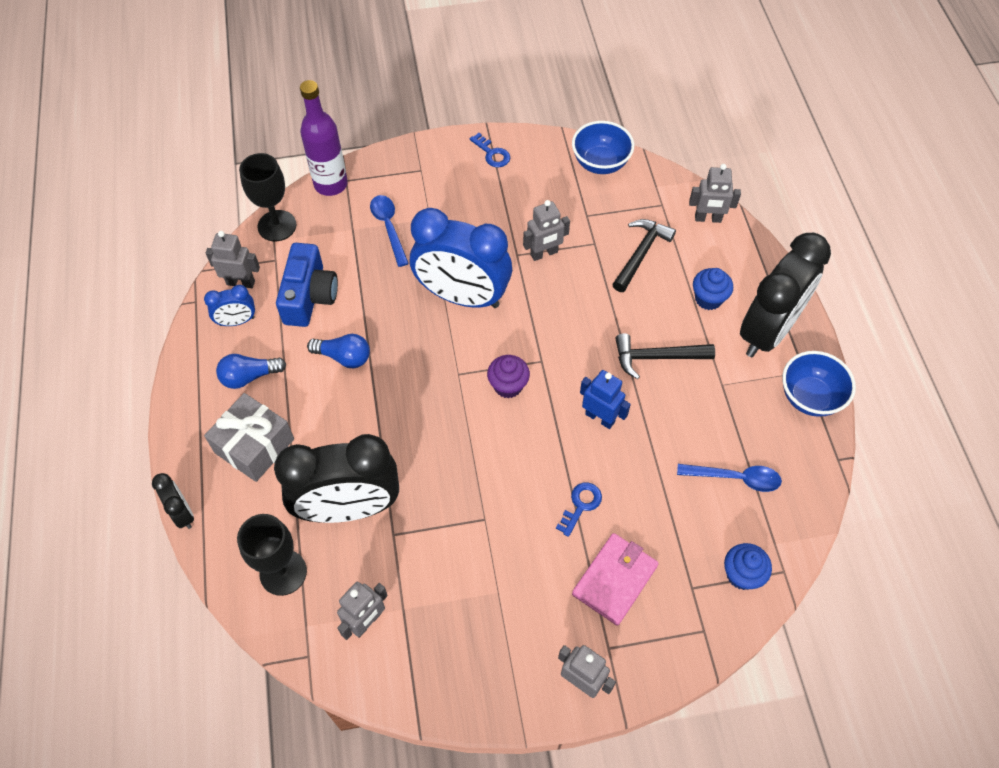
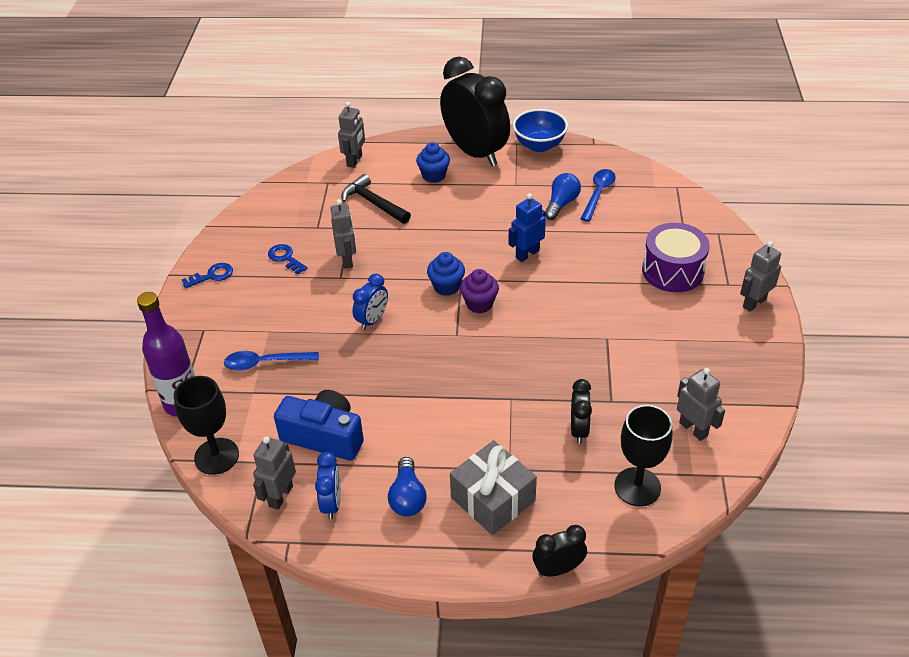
camera: 75 degrees left, 15 degrees down
black clock [274,434,399,523] -> black clock [571,379,592,444], size x0.45
blue light bulb [307,334,370,368] -> blue light bulb moved to [545,173,581,220]
blue clock [410,208,512,308] -> blue clock [352,274,388,330], size x0.45
blue key [556,482,602,537] -> blue key moved to [268,244,308,275]
blue bowl [572,121,634,174] -> none
pink wallet [572,533,659,626] -> purple drum [642,223,710,292]
black hammer [616,333,715,379] -> none
blue cupcake [724,543,772,590] -> blue cupcake moved to [427,252,465,296]

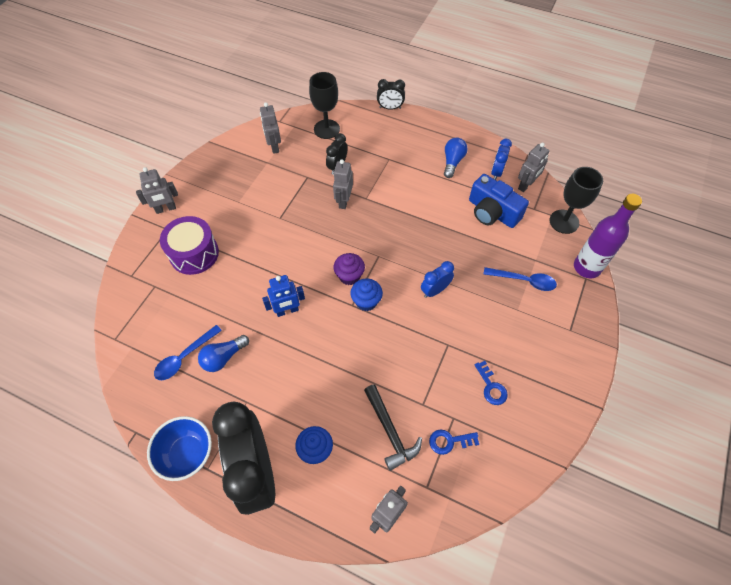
camera: 160 degrees left, 15 degrees up
blue key [182,263,233,288] -> blue key moved to [429,429,479,455]
grey robot [331,199,356,269] -> grey robot moved to [333,159,353,209]
grey gift [450,440,537,535] -> none

